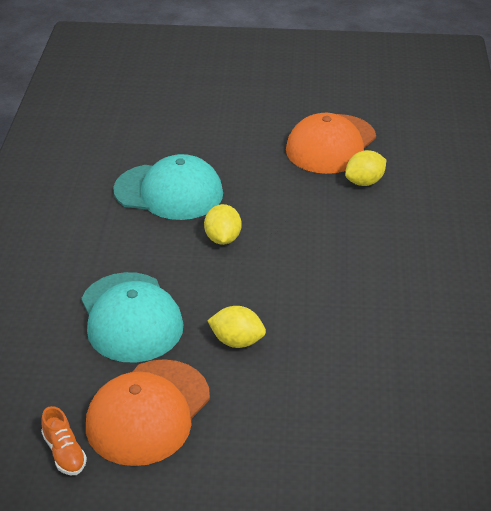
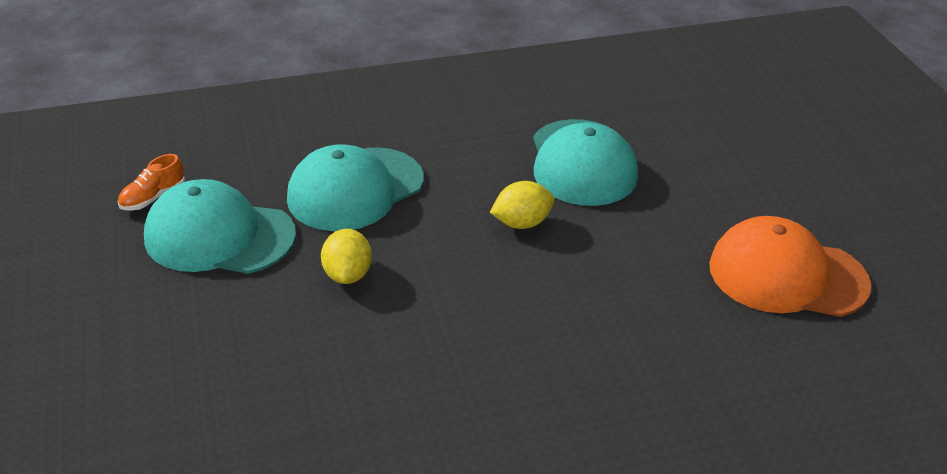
camera: 70 degrees right, 0 degrees up
orange cap [86,359,210,466] -> turquoise cap [144,179,296,274]
yellow lemon [345,150,386,186] -> none

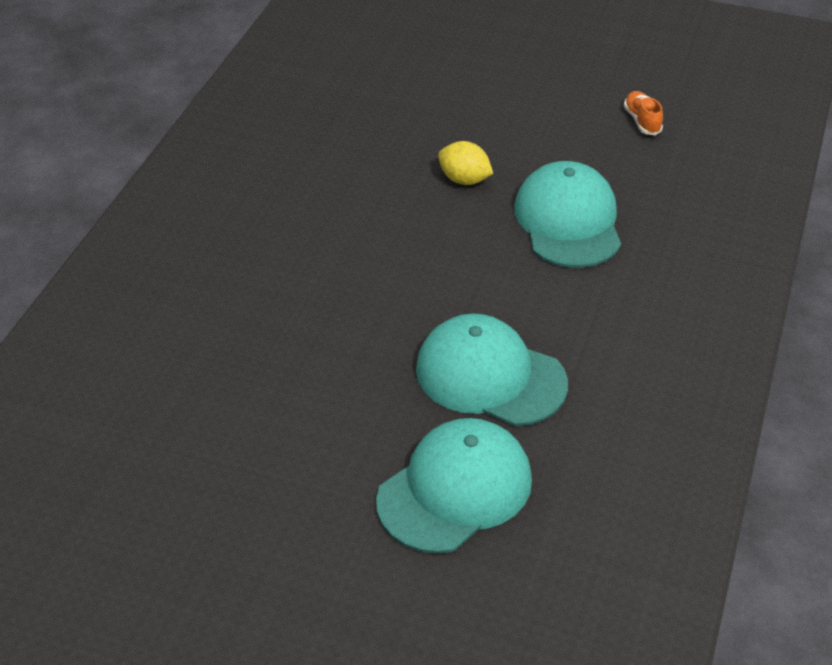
camera: 125 degrees right, 5 degrees up
turquoise cap [144,179,296,274] -> turquoise cap moved to [376,418,532,554]
yellow lemon [490,181,555,229] -> none
orange cap [709,216,871,317] -> none

